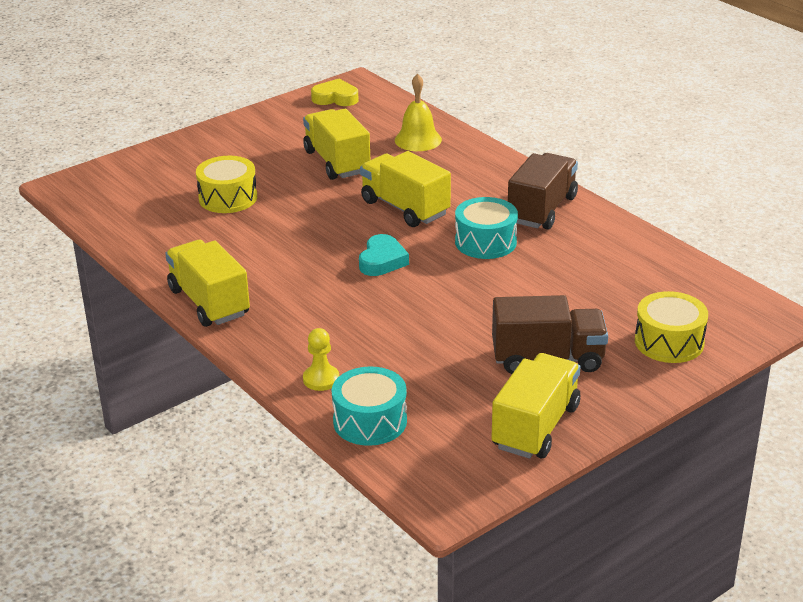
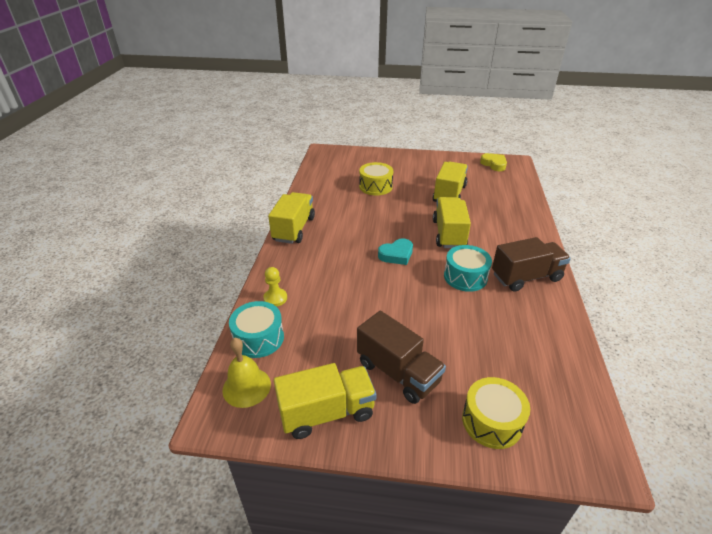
camera: 45 degrees right, 5 degrees up
yellow bell [395,73,442,151] -> yellow bell moved to [222,338,271,408]

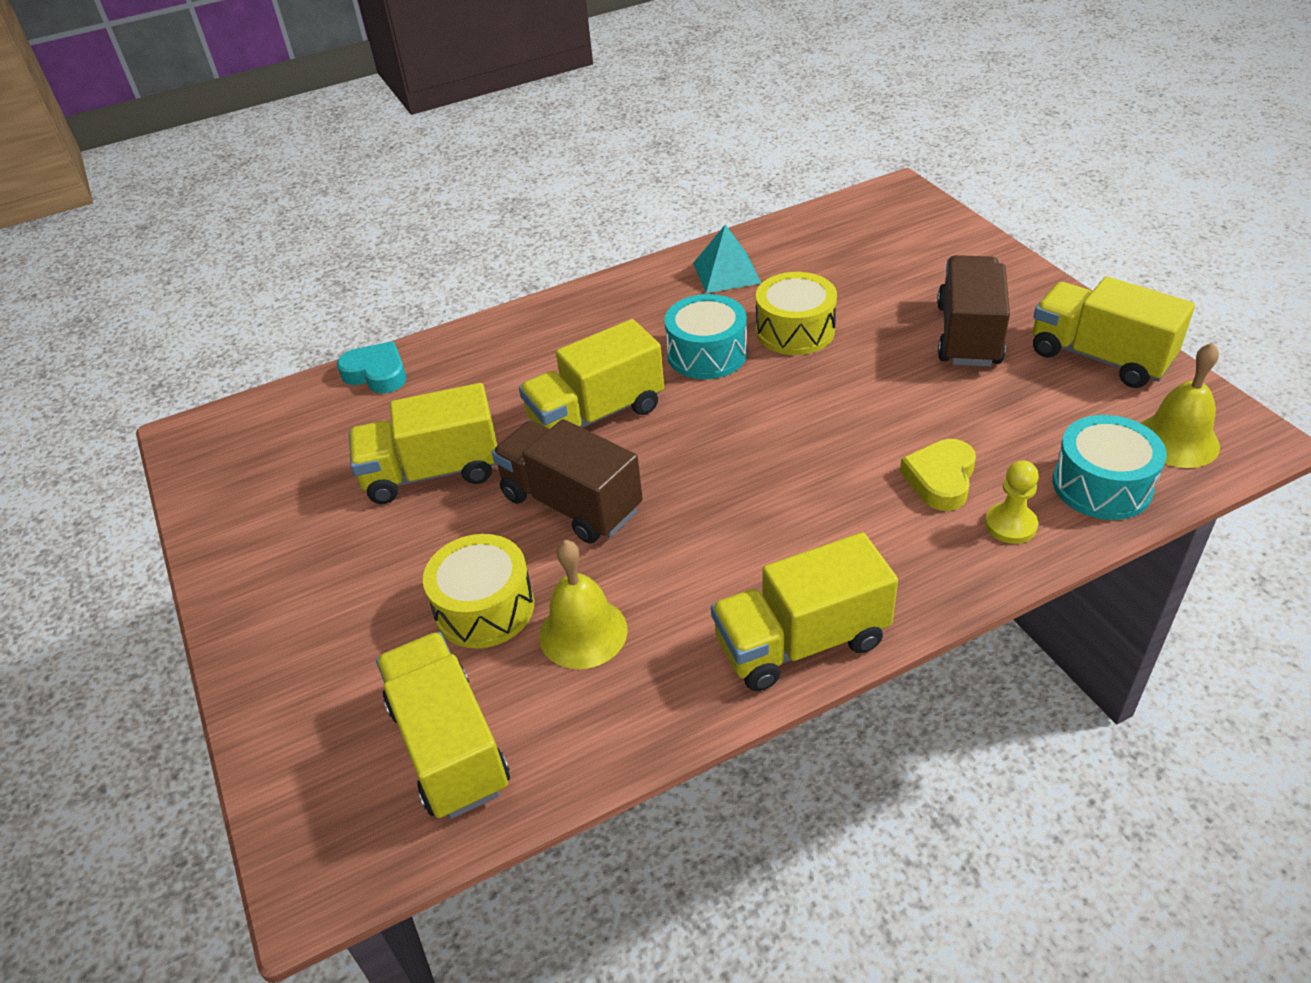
camera: 120 degrees left, 5 degrees up
turquoise heart [378,238,413,265] -> turquoise heart moved to [337,341,406,393]
yellow drum [462,377,530,449] -> yellow drum moved to [756,272,837,355]
yellow heart [480,153,507,171] -> yellow heart moved to [900,439,976,511]
brown truck [492,237,571,292] -> brown truck moved to [492,419,643,544]
none -> yellow truck [376,632,510,819]
none -> yellow bell [539,540,628,669]
none -> turquoise pyramid [693,224,761,293]

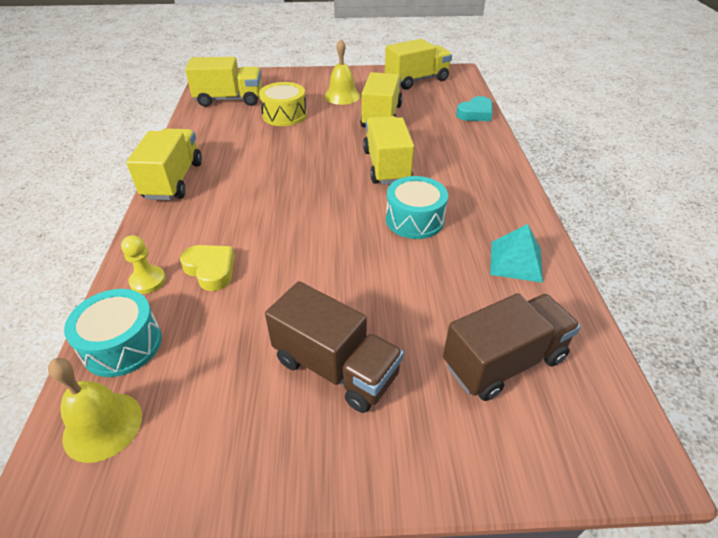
camera: 110 degrees right, 0 degrees up
brown truck [492,419,643,544] -> brown truck moved to [443,293,581,401]
yellow bell [539,540,628,669] -> yellow bell moved to [324,39,360,105]
yellow drum [756,272,837,355] -> none
yellow truck [1033,276,1195,388] -> yellow truck moved to [385,39,452,90]

